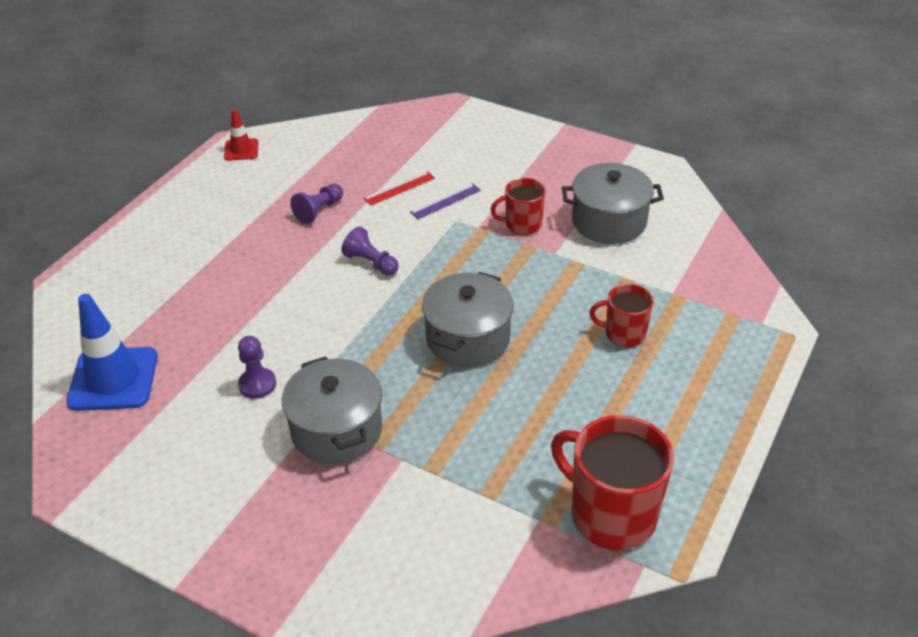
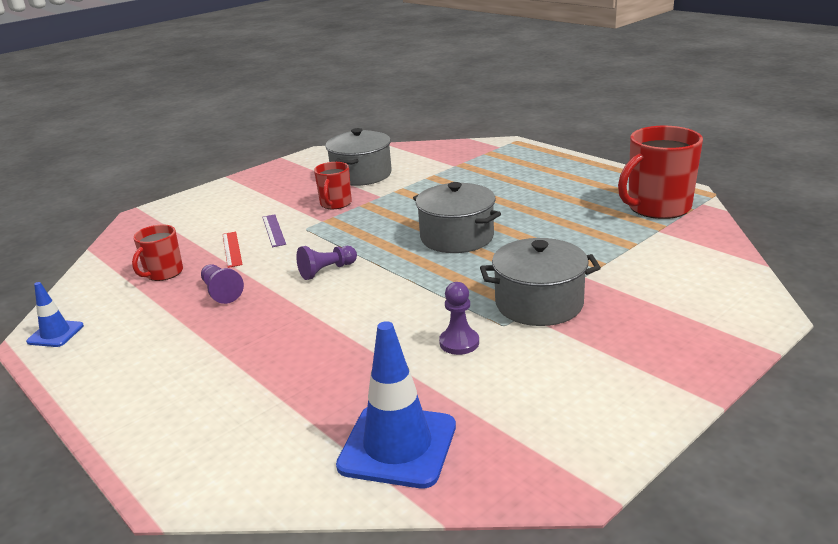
camera: 70 degrees left, 15 degrees down
red traffic cone [224,109,259,161] -> blue traffic cone [26,282,84,347]
red mug [590,284,654,347] -> red mug moved to [132,225,183,281]

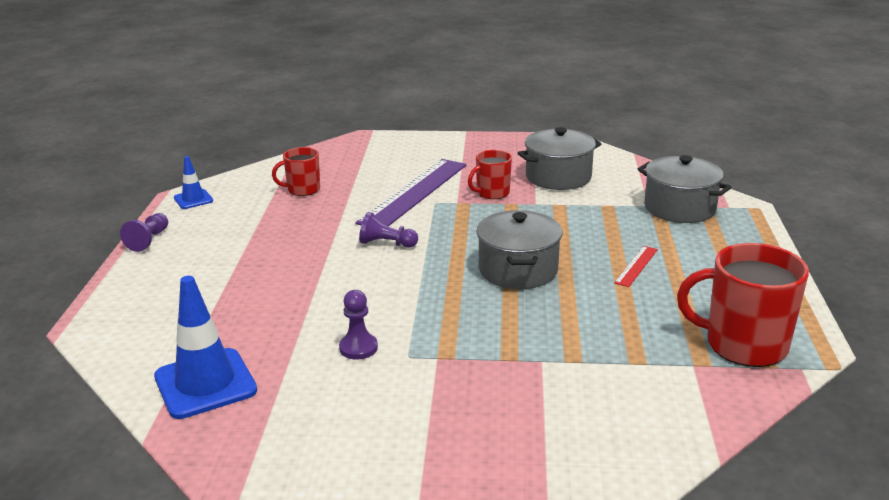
camera: 45 degrees right, 0 degrees up
purple pawn [201,264,244,304] -> purple pawn moved to [120,213,168,252]
red ruler [222,232,243,268] -> red ruler moved to [614,246,658,287]
purple ruler [262,214,286,247] -> purple ruler [355,159,466,226], size x2.32
grey pot [480,238,601,326] -> grey pot moved to [638,155,732,223]

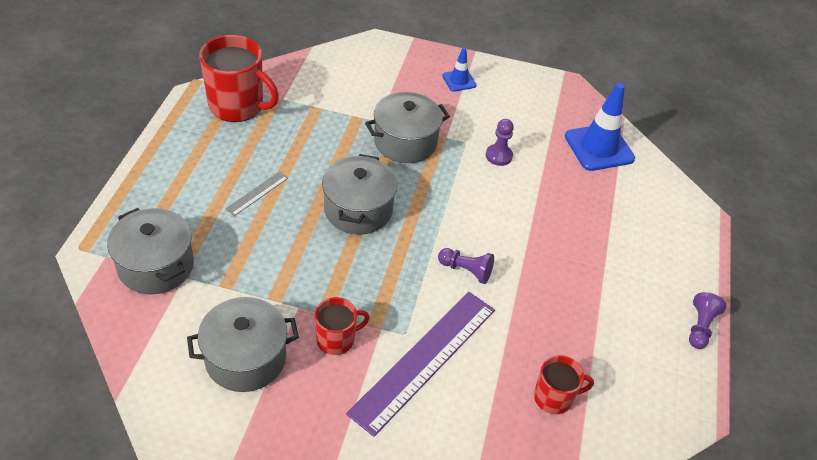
camera: 175 degrees left, 20 degrees up
blue traffic cone [174,156,213,209] -> blue traffic cone moved to [442,47,477,92]
red ruler [614,246,658,287] -> grey ruler [225,171,288,216]
none -> grey pot [365,92,450,163]

